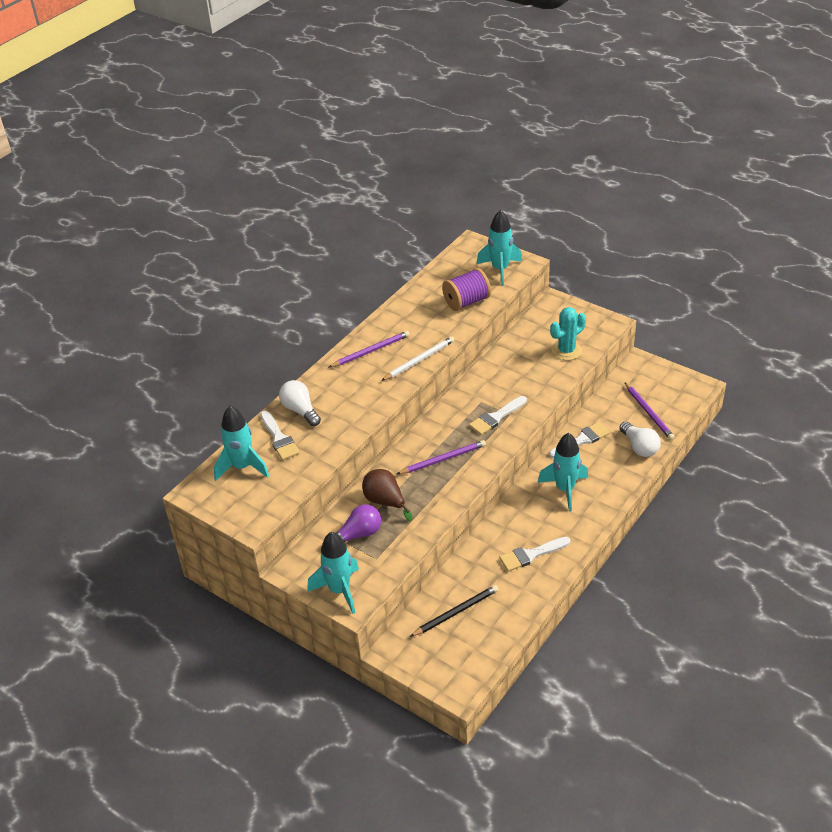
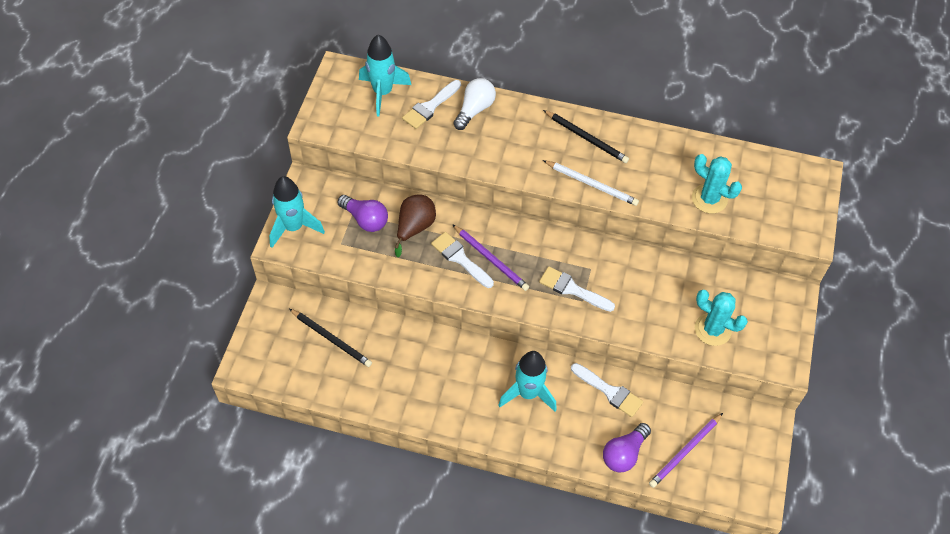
camera: 65 degrees right, 15 degrees up
purple pencil [328,331,410,368] -> black pencil [543,110,629,163]
purple spool [442,268,491,311] -> turquoise cactus [692,154,742,214]
turquoise rocket [477,210,522,286] -> none
white brush [499,537,570,571] -> white brush moved to [431,232,494,288]
white light bulb [620,421,661,457] -> purple light bulb [603,423,651,472]

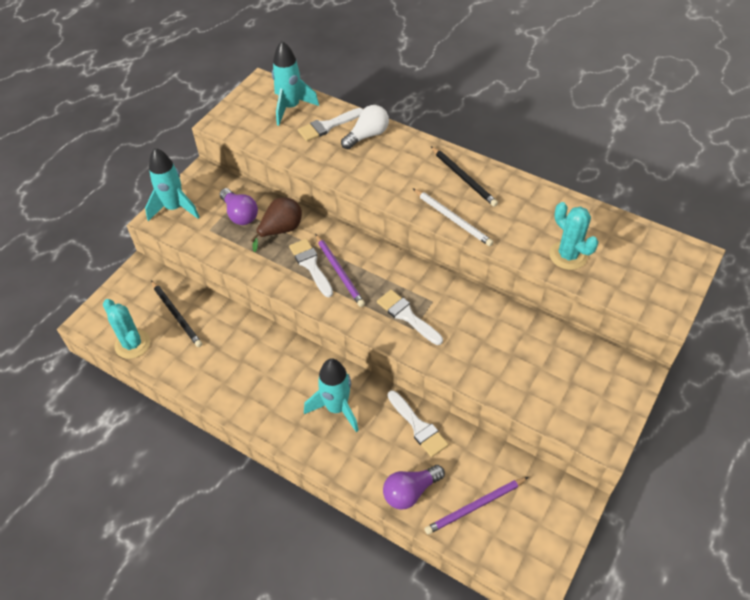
camera: 20 degrees right, 5 degrees down
turquoise cactus [695,290,748,346] -> turquoise cactus moved to [103,299,150,359]

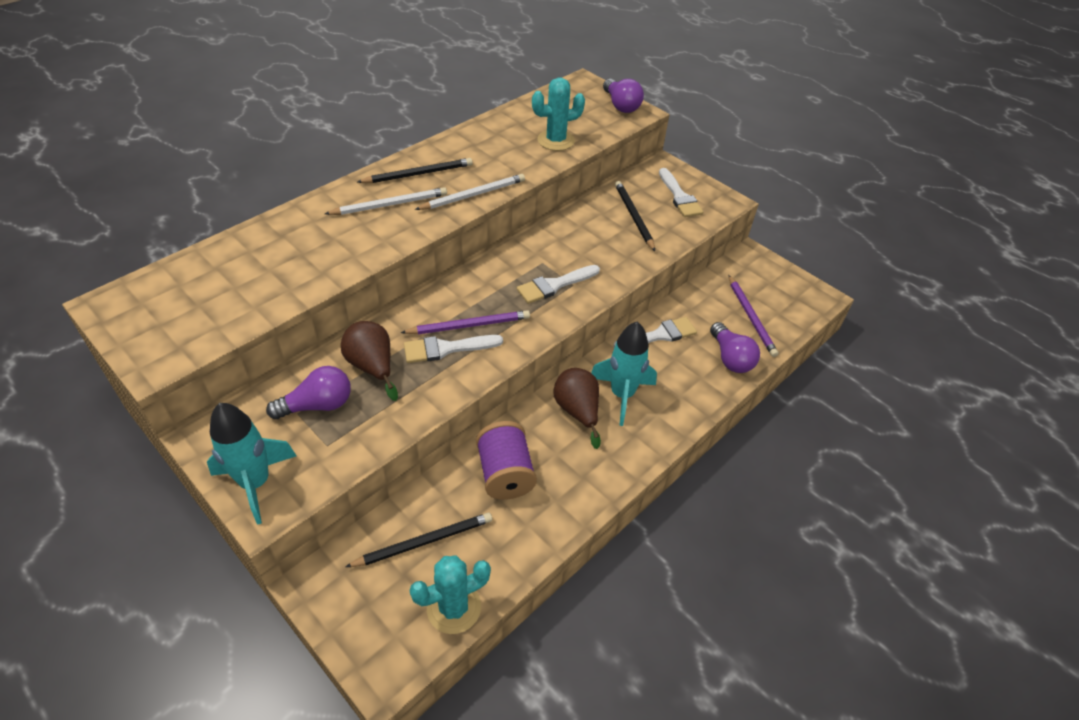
camera: 80 degrees left, 5 degrees down
turquoise rocket [272,41,319,126] -> none
white brush [298,108,363,141] -> white brush moved to [659,168,703,217]
white light bulb [341,105,389,149] -> none
none -> white pencil [325,187,447,215]
none -> purple spool [476,421,537,500]
none -> brown pear [554,368,601,449]
none -> purple light bulb [603,79,644,113]
none -> black pencil [615,181,655,251]

